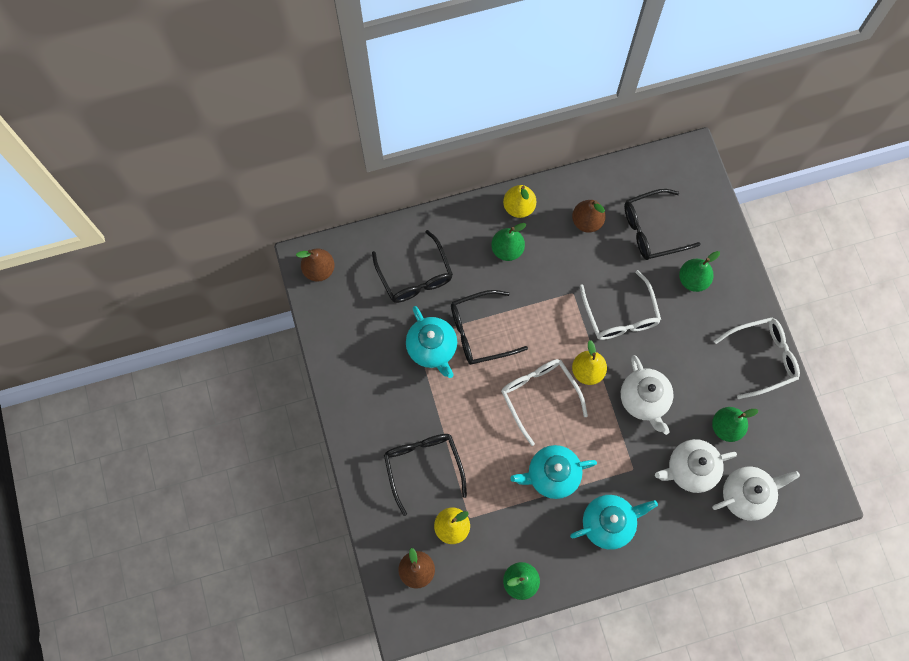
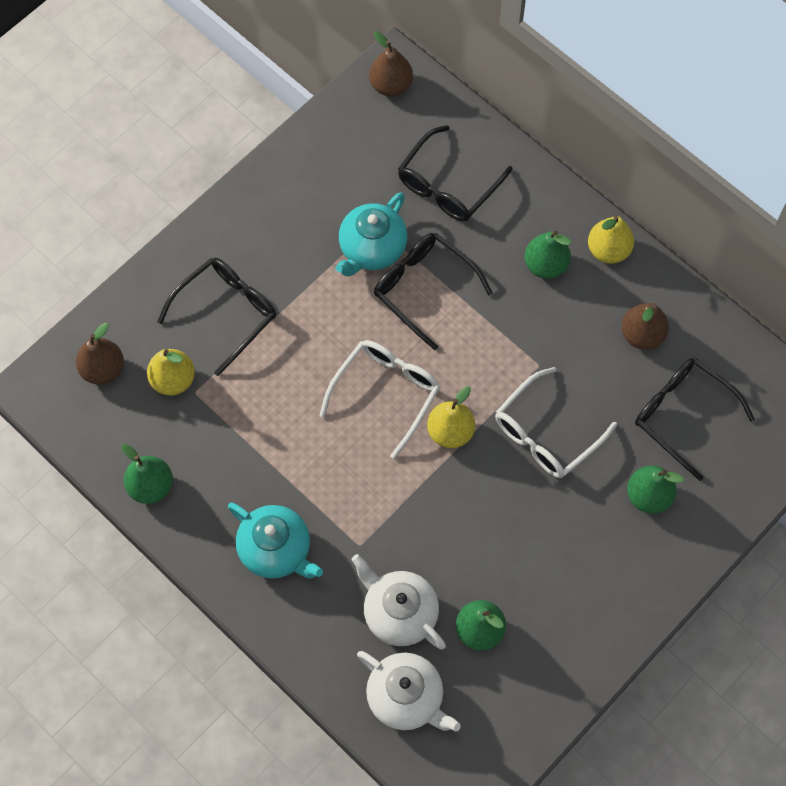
camera: 60 degrees right, 5 degrees down
turquoise teapot [510,445,597,499] -> none
white teapot [621,355,673,435] -> none
white glasses [714,317,800,399] -> none

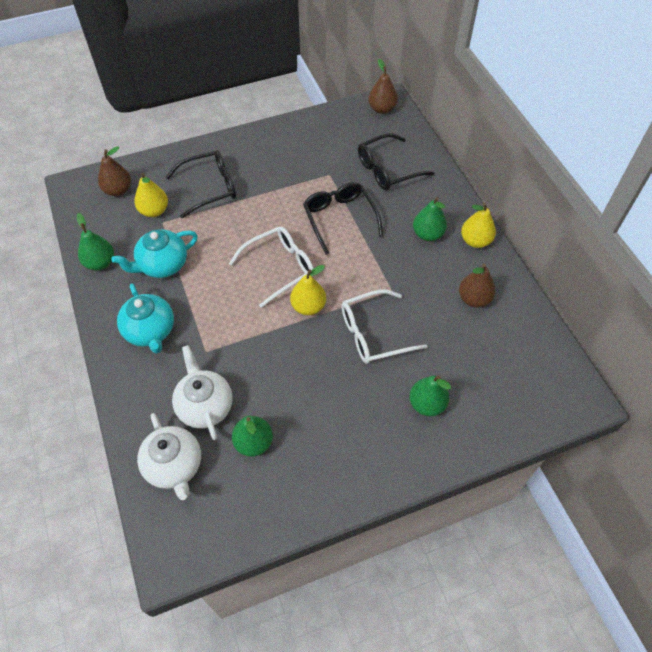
camera: 25 degrees right, 10 degrees down
turquoise teapot [336,192,407,276] -> turquoise teapot moved to [112,229,198,278]
black glasses [635,358,755,481] -> none

